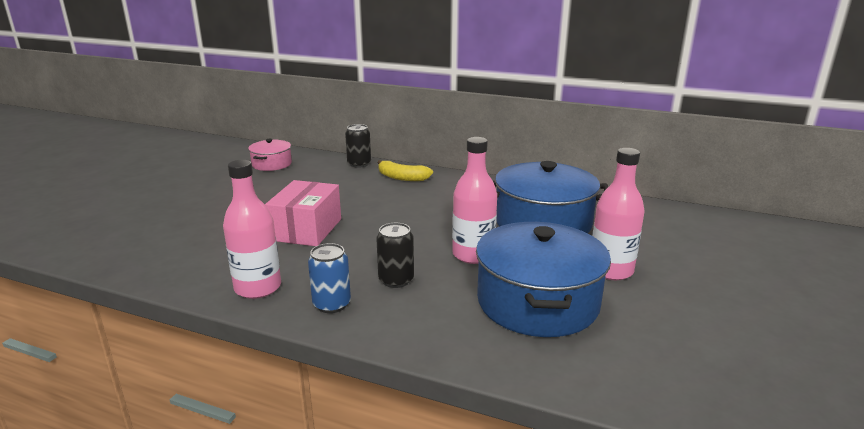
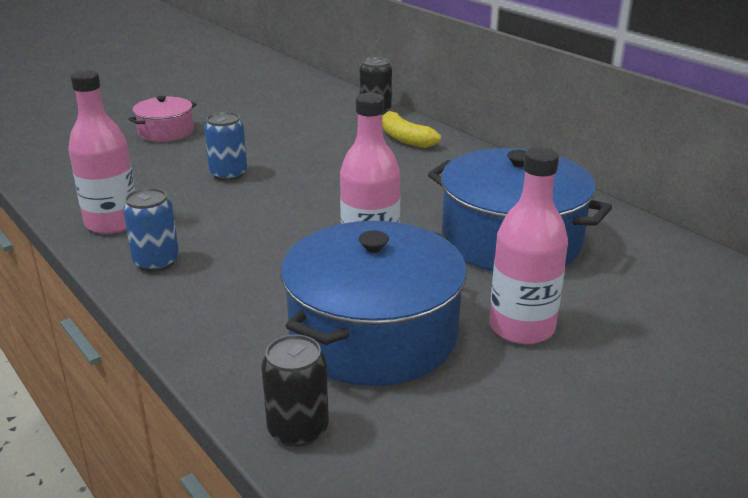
camera: 30 degrees right, 5 degrees up
pink pot [248,139,292,171] -> pink pot moved to [128,96,197,142]
pink box [265,180,341,246] -> blue can [204,112,247,181]
black can [376,223,414,288] -> black can moved to [261,334,329,447]

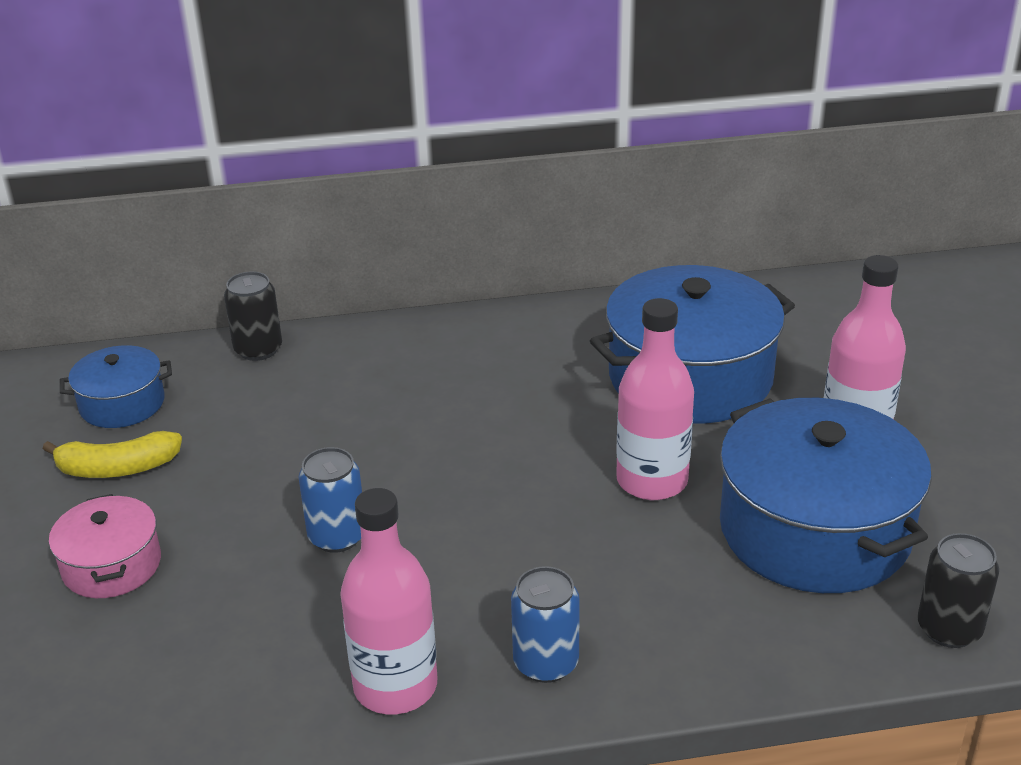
camera: 60 degrees left, 5 degrees up
yellow banana [382,110,441,148] -> yellow banana moved to [43,431,182,478]
none -> blue pot [60,345,172,428]

